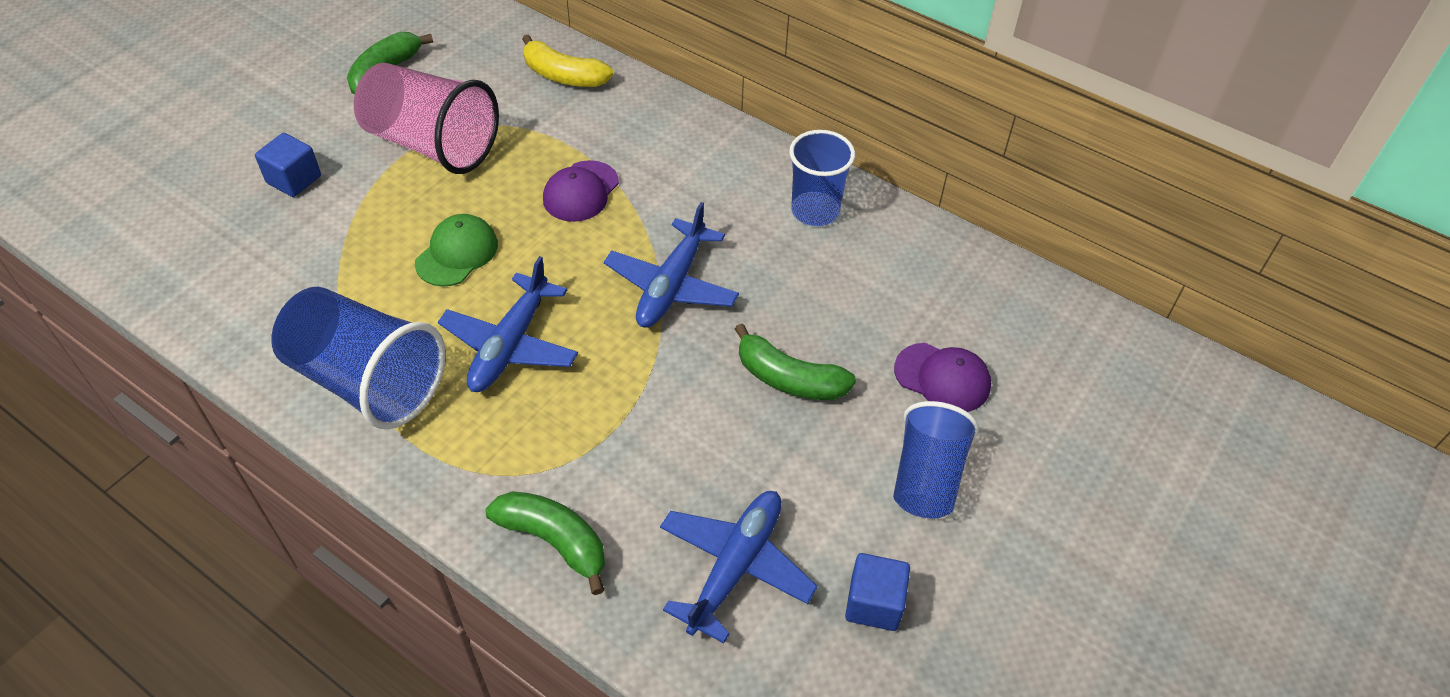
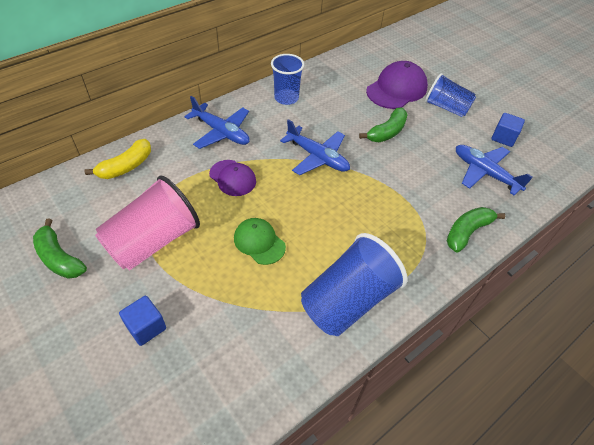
camera: 75 degrees left, 0 degrees up
blue plane [438,256,578,392] -> blue plane moved to [184,96,250,149]
purple cap [894,343,991,412] -> purple cap [366,61,428,109], size x1.60

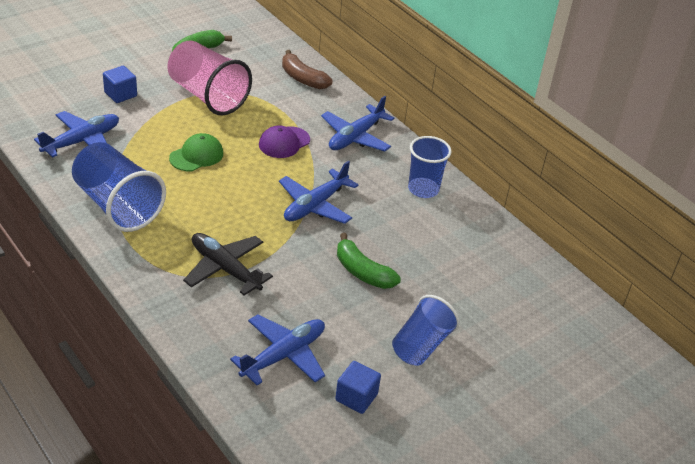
camera: 90 degrees right, 10 degrees down
yellow banana [85,139,151,179] -> brown banana [282,50,333,89]
purple cap [366,61,428,109] -> none
green banana [447,207,505,252] -> none
none -> blue plane [34,111,119,158]
none -> black plane [183,233,273,296]

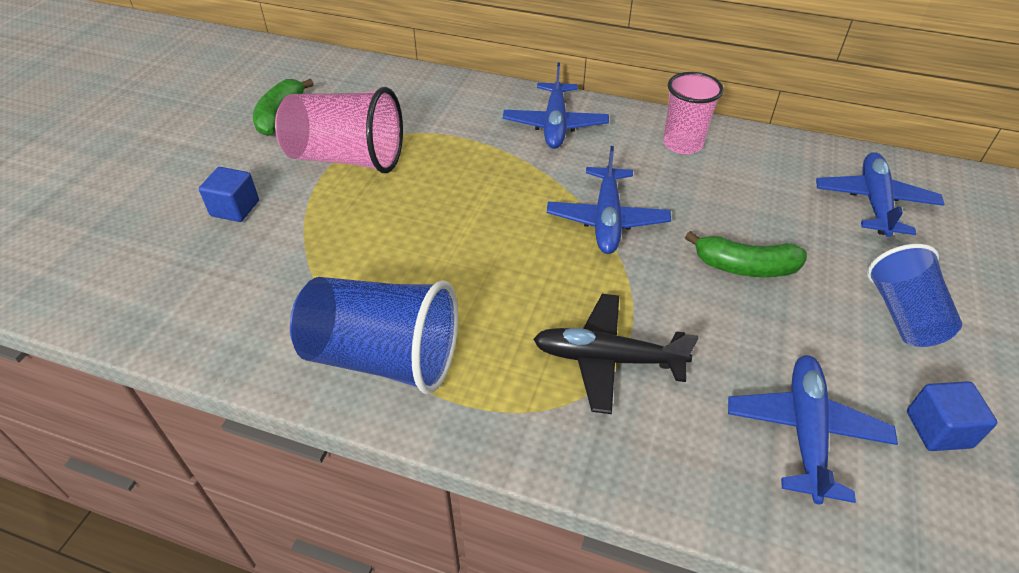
camera: 30 degrees left, 5 degrees up
blue plane [34,111,119,158] -> blue plane moved to [816,152,944,237]
green cap [169,133,223,171] -> none
purple cap [259,126,310,158] -> none
brown banana [282,50,333,89] -> none
blue cup [408,136,452,198] -> pink cup [663,72,724,154]

